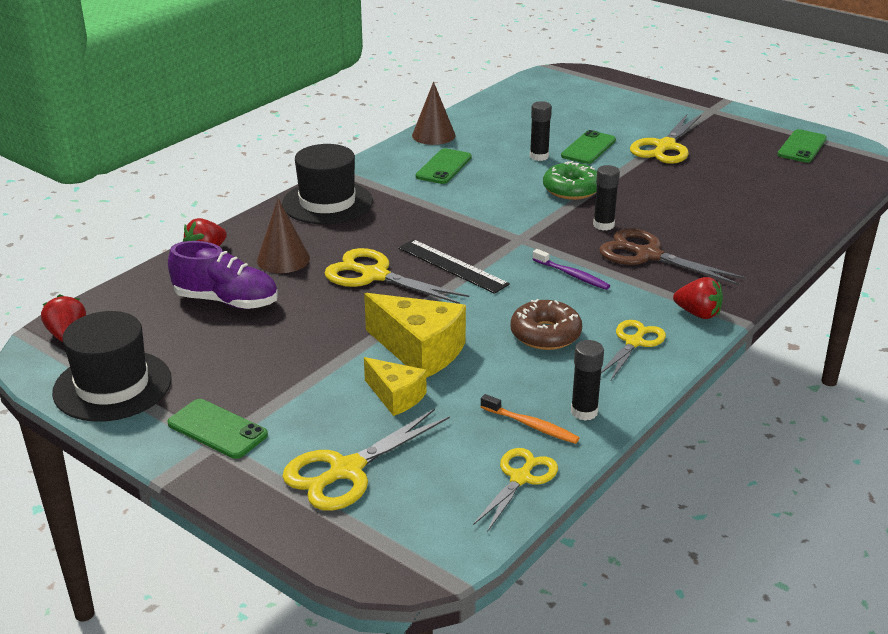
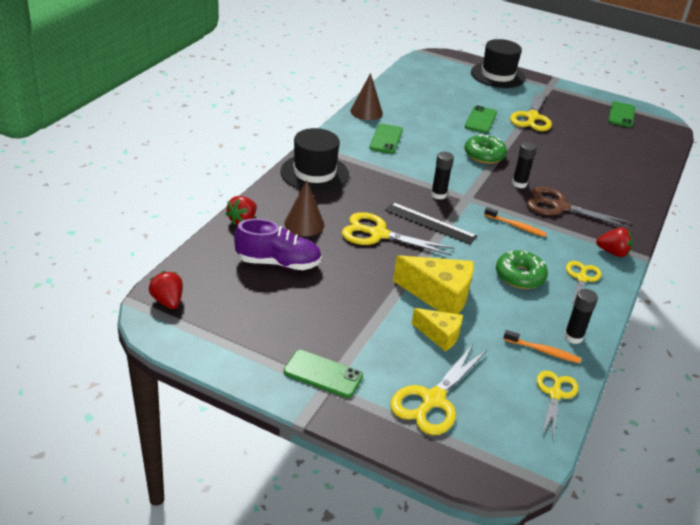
camera: 15 degrees left, 5 degrees up
black hat [52,311,172,422] -> black hat moved to [471,39,525,88]
brown donut [511,299,582,350] -> green donut [496,250,548,289]
black glue stick [530,101,552,161] -> black glue stick moved to [431,152,454,200]
purple toothbrush [533,249,610,290] -> orange toothbrush [484,207,547,237]

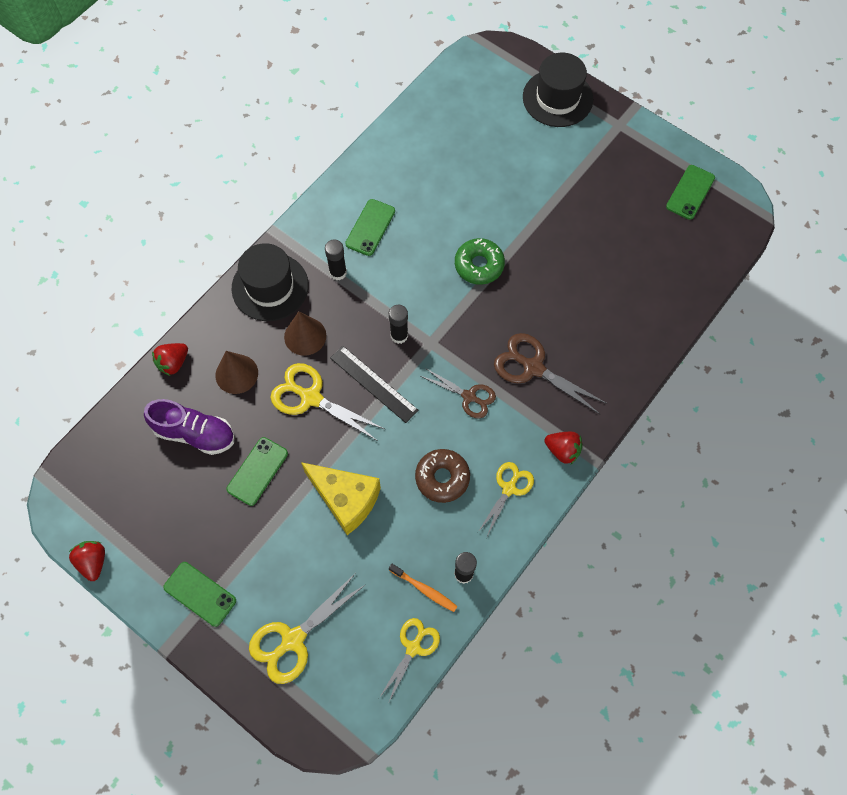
camera: 15 degrees right, 30 degrees up
red strawberry [149,271,183,309] -> red strawberry moved to [69,541,105,581]
brown cone [350,73,383,120] -> brown cone moved to [284,311,326,356]
yellow cheese [411,308,463,352] -> none
green phone [465,105,497,133] -> green phone moved to [227,437,288,506]
orange toothbrush [484,207,547,237] -> brown scissors [421,368,496,419]
green donut [496,250,548,289] -> brown donut [415,449,470,503]
yellow scissors [510,92,552,131] -> none
black glue stick [512,142,537,188] -> black glue stick moved to [325,239,347,280]

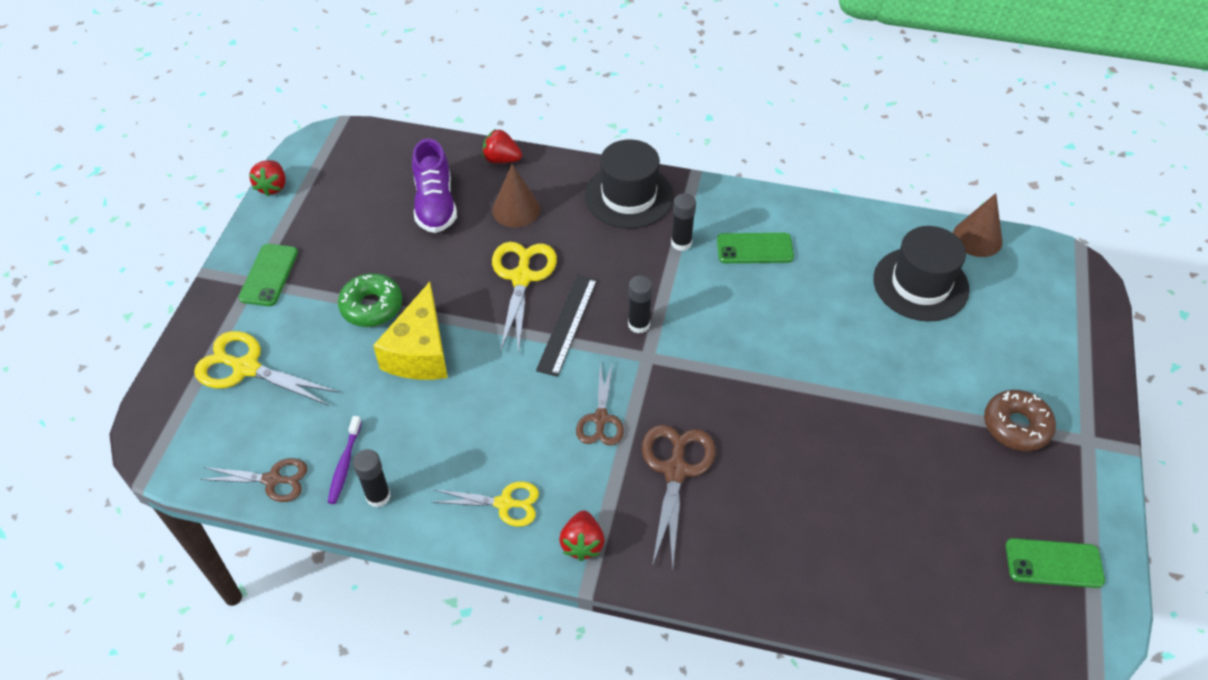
camera: 65 degrees right, 15 degrees down
red strawberry [69,541,105,581] -> red strawberry turned 135 degrees clockwise [249,160,285,197]
green phone [227,437,288,506] -> none
brown cone [284,311,326,356] -> brown cone moved to [953,193,1003,257]
yellow scissors [379,618,440,704] -> brown scissors [200,458,308,502]
orange toothbrush [389,564,458,612] -> purple toothbrush [328,416,362,504]
brown donut [415,449,470,503] -> brown donut moved to [984,390,1056,451]
green donut [455,238,505,285] -> green donut moved to [338,273,402,327]
black hat [523,53,593,127] -> black hat moved to [873,226,970,322]

